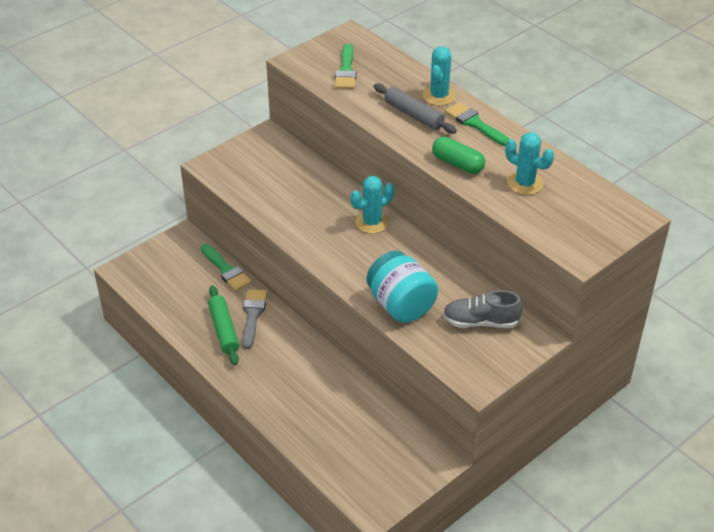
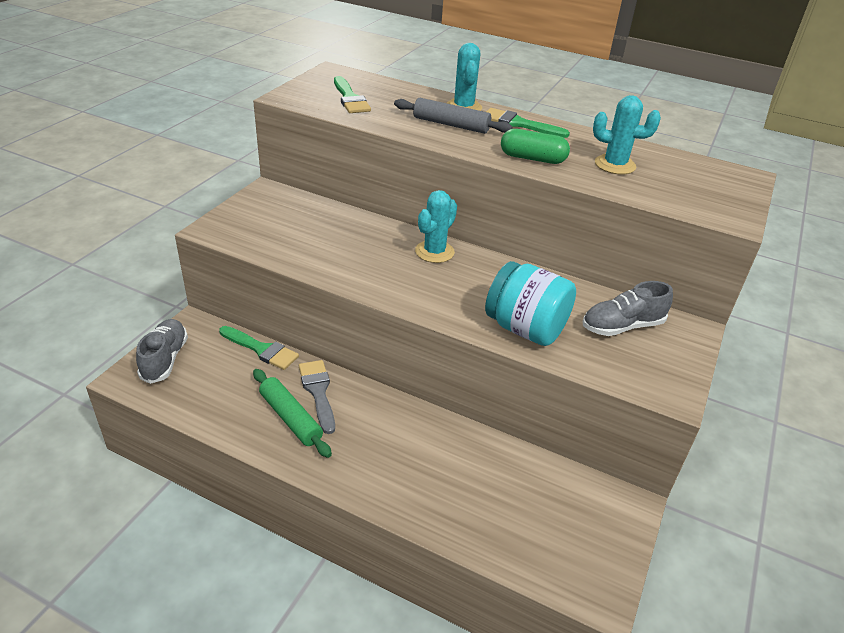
camera: 25 degrees left, 5 degrees down
none -> grey shoe [136,319,188,384]

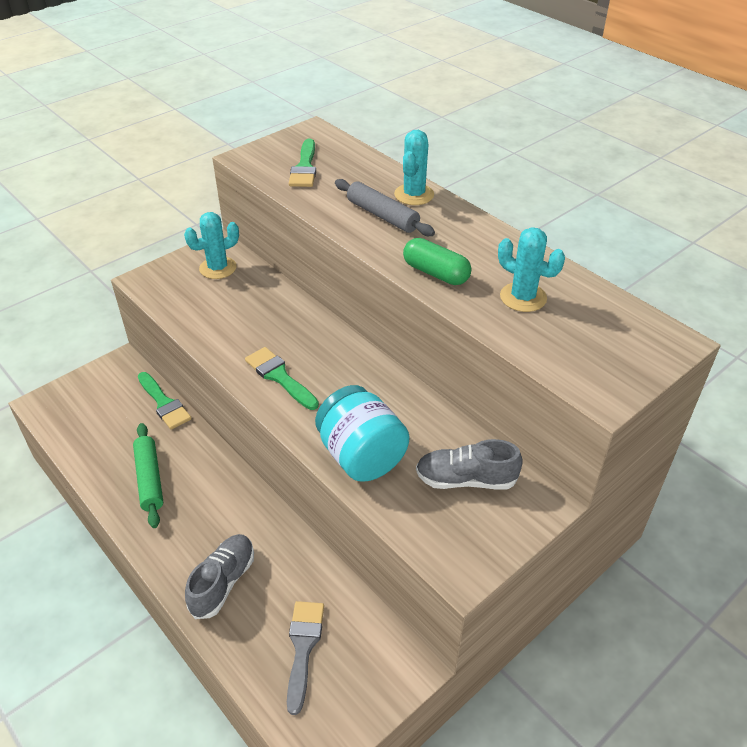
camera: 25 degrees right, 5 degrees up
grey shoe [136,319,188,384] -> grey shoe moved to [185,534,254,619]
grey brush [299,360,335,434] -> grey brush moved to [287,601,324,715]
turquoise cactus [415,190,457,263] -> turquoise cactus moved to [184,212,239,279]
green brush [486,108,570,138] -> green brush moved to [245,347,319,410]

